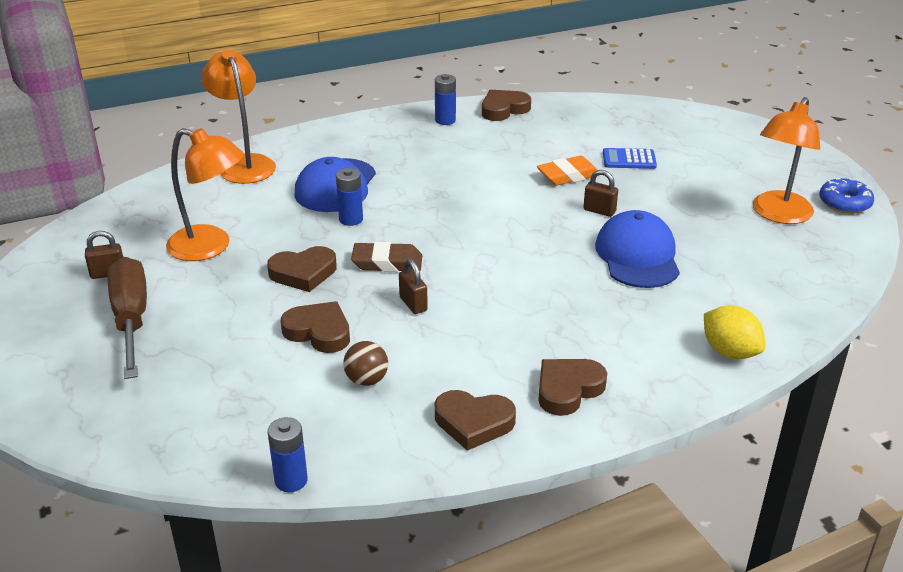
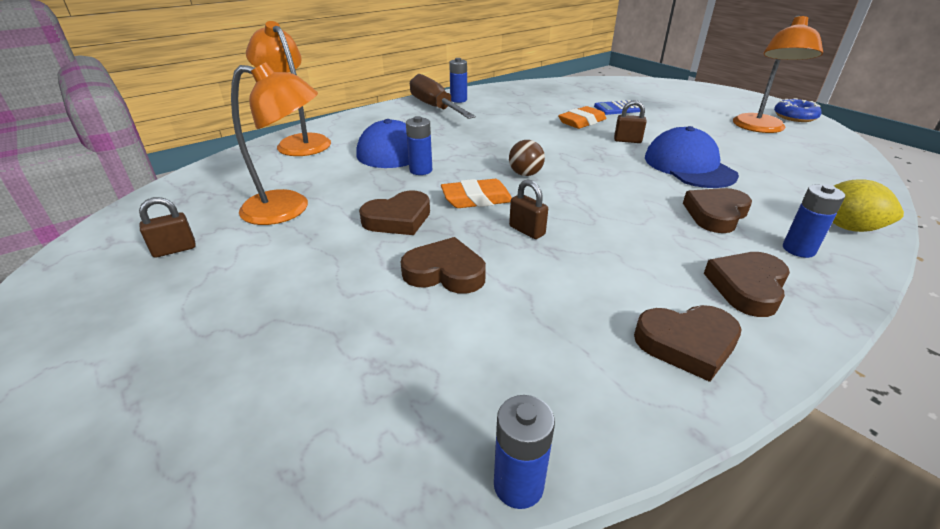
camera: 15 degrees left, 0 degrees up
brown screwdriver [108,257,147,379] -> brown screwdriver moved to [410,74,476,119]
brown ball [343,341,388,386] -> brown ball moved to [509,140,545,176]
brown eraser [351,242,422,272] -> orange eraser [441,179,512,208]
brown heart [482,90,531,121] -> brown heart moved to [683,188,752,233]
none -> blue battery [783,184,845,258]

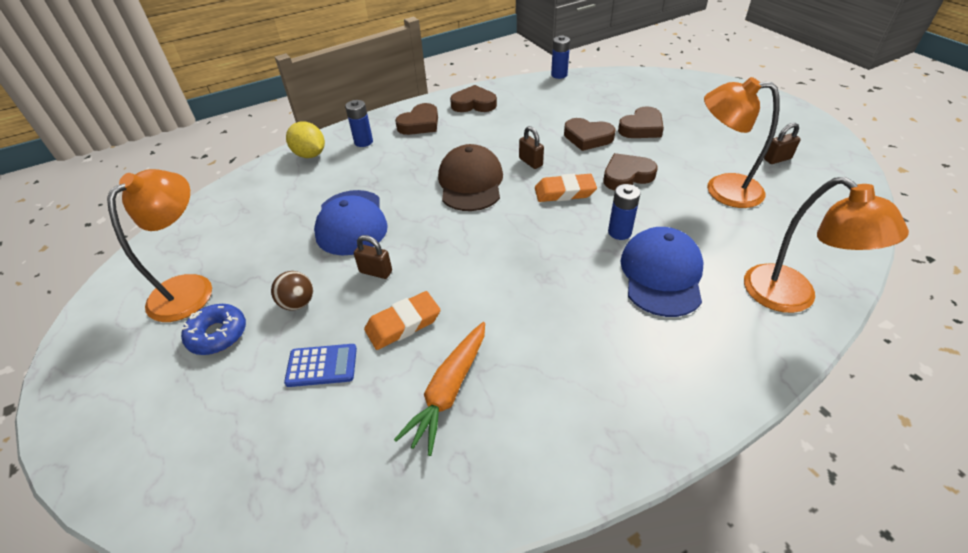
camera: 170 degrees left, 10 degrees up
brown screwdriver [410,74,476,119] -> none
blue battery [449,58,467,103] -> none
brown ball [509,140,545,176] -> brown ball moved to [271,271,313,311]
brown heart [683,188,752,233] -> brown heart moved to [618,106,664,138]
blue donut [774,98,822,122] -> blue donut moved to [181,304,246,355]
none -> orange carrot [394,322,485,456]
none -> brown cap [438,144,503,211]

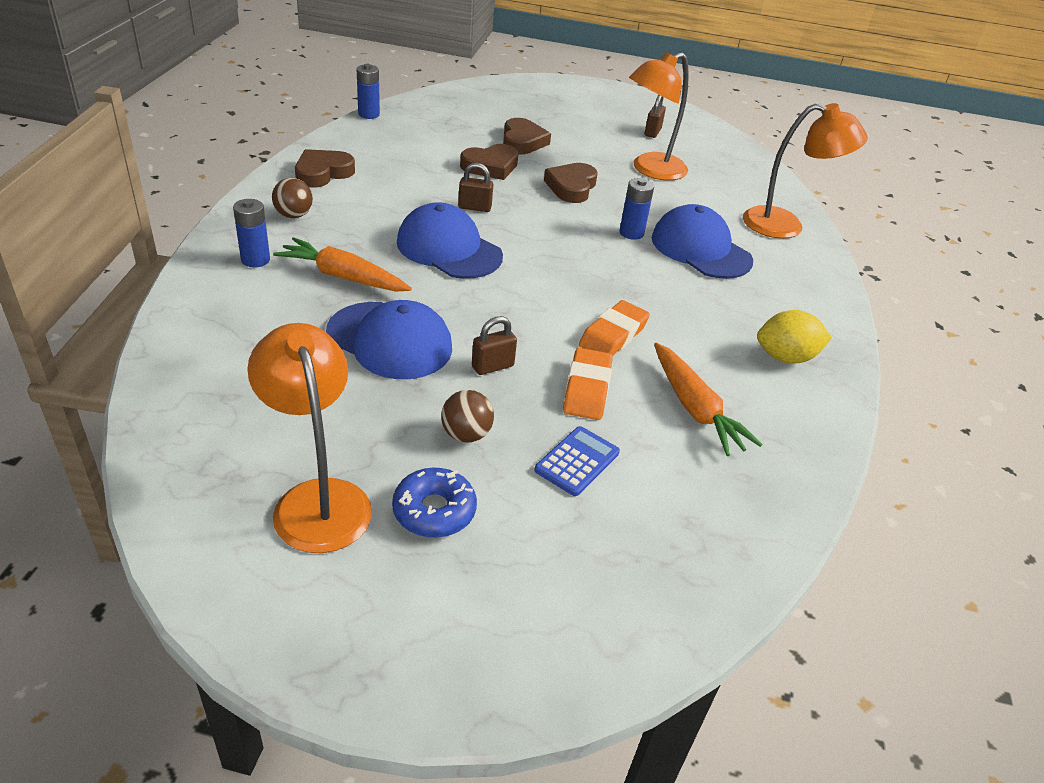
camera: 55 degrees left, 5 degrees down
yellow lemon [286,122,325,158] -> yellow lemon moved to [757,310,832,364]
brown heart [395,103,438,135] -> brown ball [272,178,313,218]
brown cap [438,144,503,211] -> blue cap [397,202,503,279]
orange eraser [535,174,597,202] -> orange eraser moved to [579,300,650,356]
none -> orange carrot [273,237,412,292]

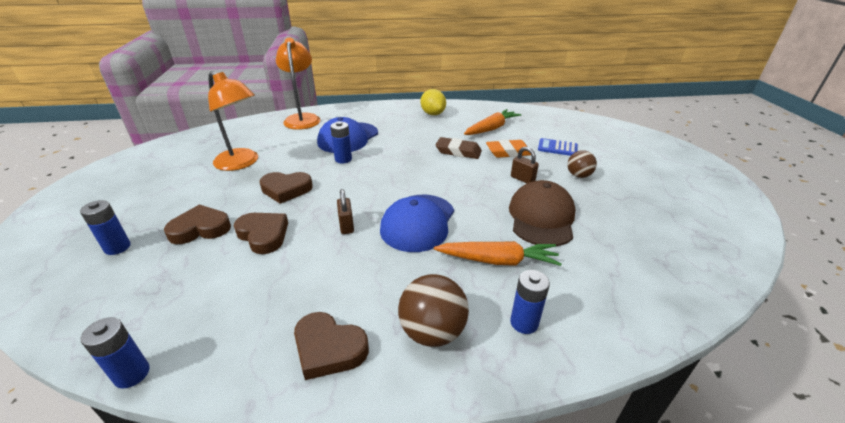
camera: 105 degrees left, 5 degrees down
orange lamp [247,323,372,553] -> none
brown ball [272,178,313,218] -> brown ball [398,274,469,347], size x1.57
orange carrot [273,237,412,292] -> orange carrot turned 90 degrees counterclockwise [434,241,562,266]
blue cap [326,300,452,379] -> brown cap [509,180,576,246]
blue donut [392,468,477,538] -> none
orange eraser [579,300,650,356] -> brown eraser [435,137,482,159]
brown padlock [645,94,666,138] -> none
none -> blue battery [80,200,131,255]

